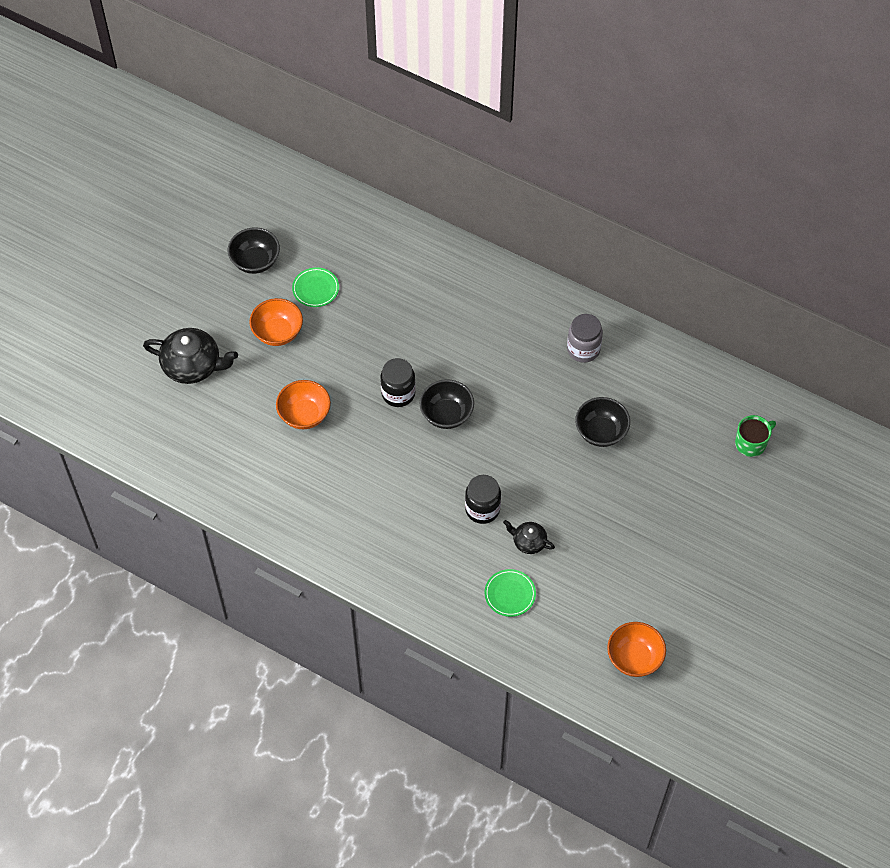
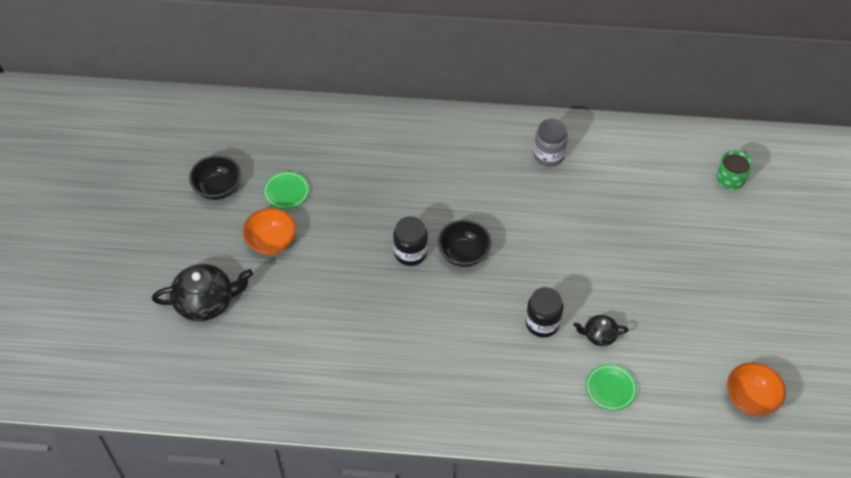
camera: 25 degrees left, 5 degrees down
orange bowl [276,380,331,429] -> none
black bowl [575,397,630,447] -> none

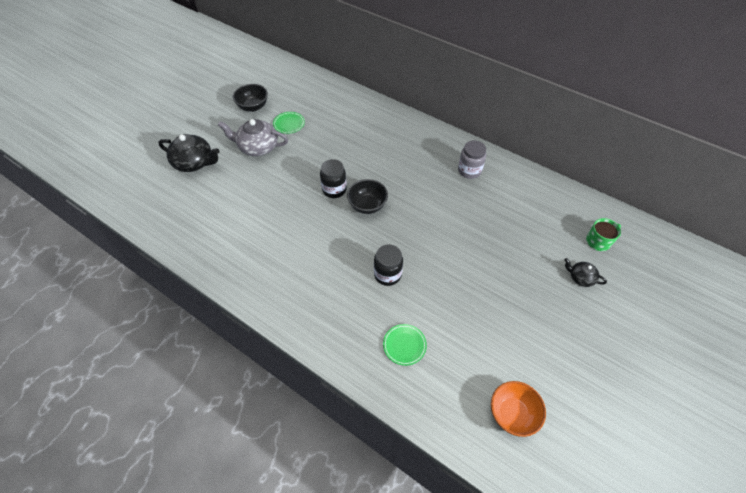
camera: 30 degrees right, 0 degrees up
orange bowl [243,208,296,255] -> grey teapot [218,119,288,156]
black teapot [573,315,628,346] -> black teapot moved to [565,258,607,287]

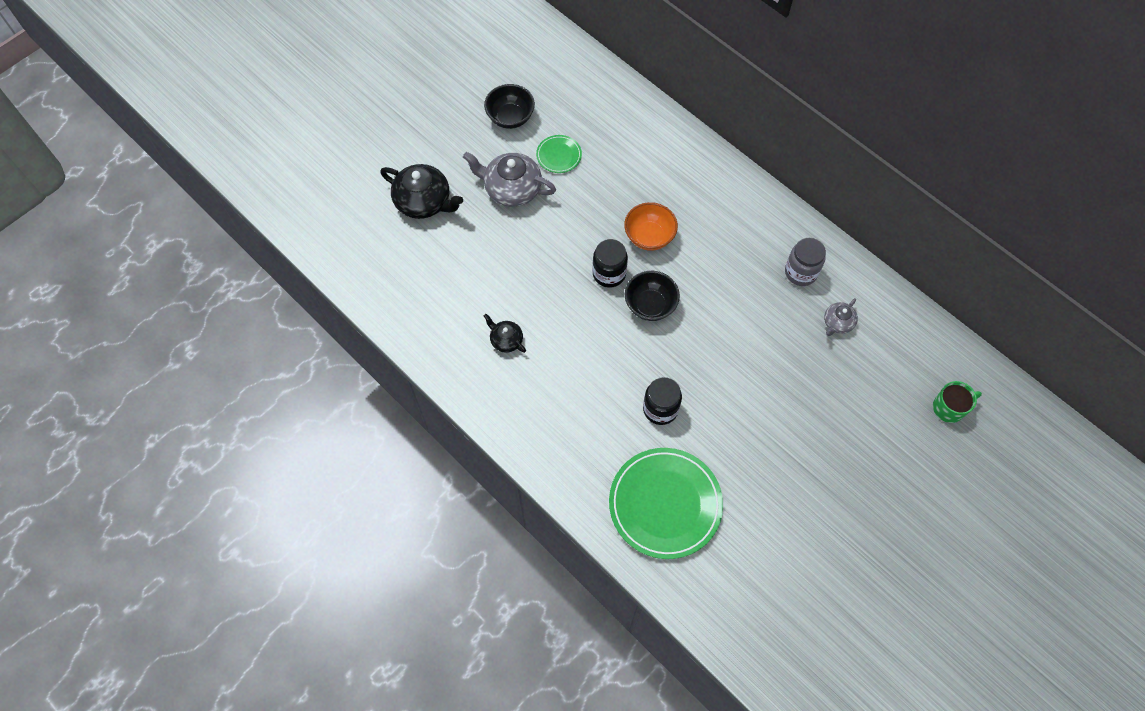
camera: 10 degrees right, 10 degrees up
green plate [383,324,427,366] -> green plate [609,448,723,559], size x2.14
orange bowl [491,381,546,437] -> orange bowl moved to [624,202,678,251]
black teapot [565,258,607,287] -> black teapot moved to [484,314,526,353]
none -> grey teapot [824,298,858,336]

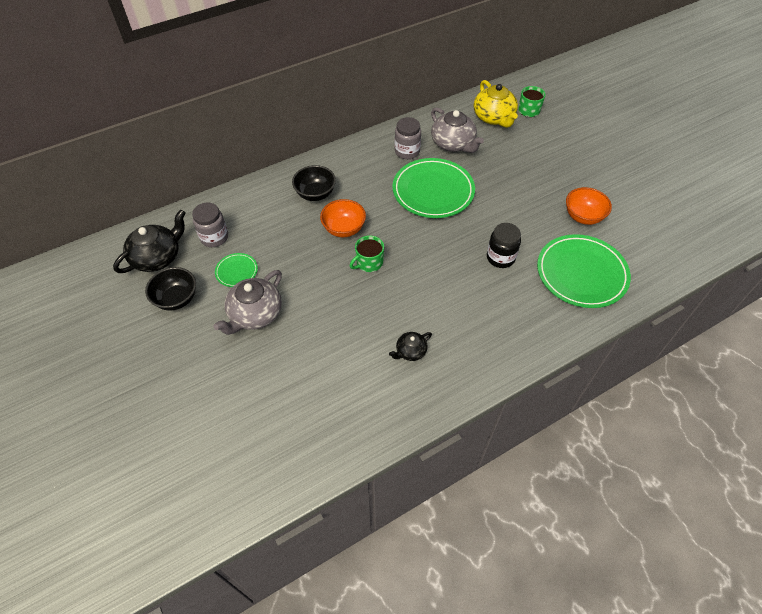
camera: 75 degrees left, 10 degrees down
black teapot [380,164,463,219] -> black teapot moved to [113,210,186,273]
black jar [592,239,628,288] -> green mug [350,235,384,272]
black bowl [625,271,680,321] -> black bowl moved to [292,165,336,201]
grey teapot [824,298,858,336] -> grey teapot [431,107,484,153], size x1.86
none -> grey jar [192,203,228,247]
none -> green plate [392,158,475,218]
none -> yellow teapot [474,80,518,128]
none -> orange bowl [566,187,612,225]

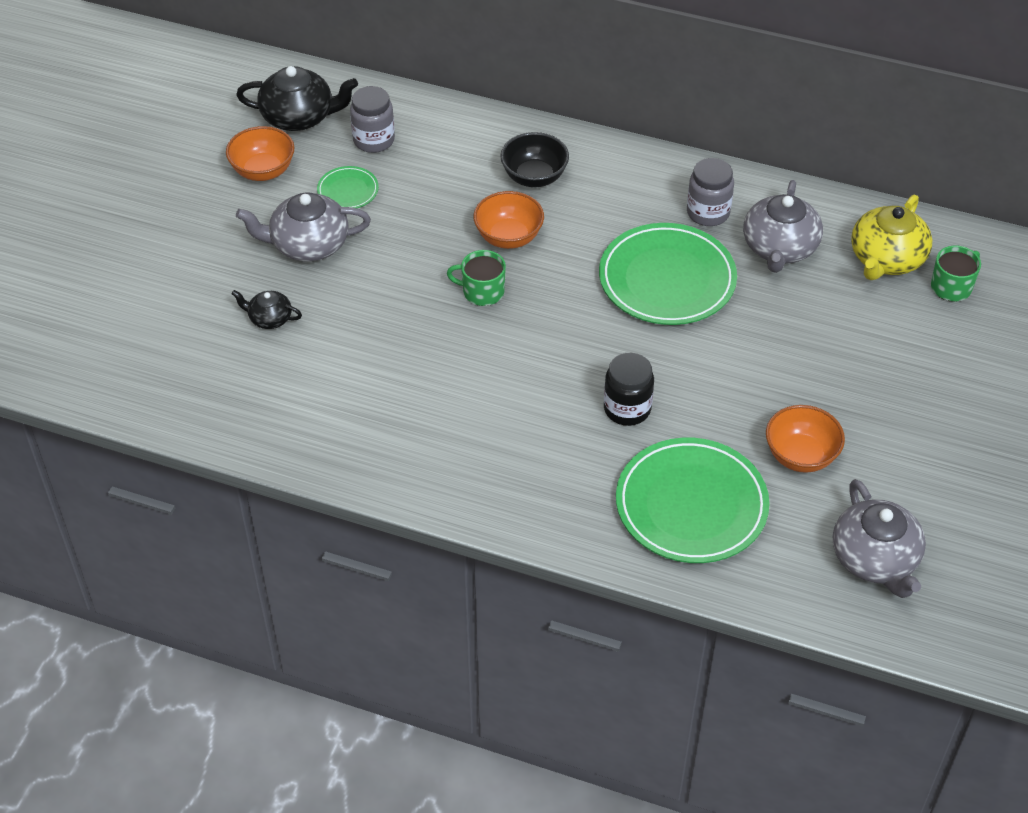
camera: 50 degrees right, 5 degrees down
black bowl [145,267,196,311] -> orange bowl [226,126,294,181]
black teapot [389,332,432,361] -> black teapot moved to [232,290,302,329]
none -> grey teapot [833,479,926,598]

